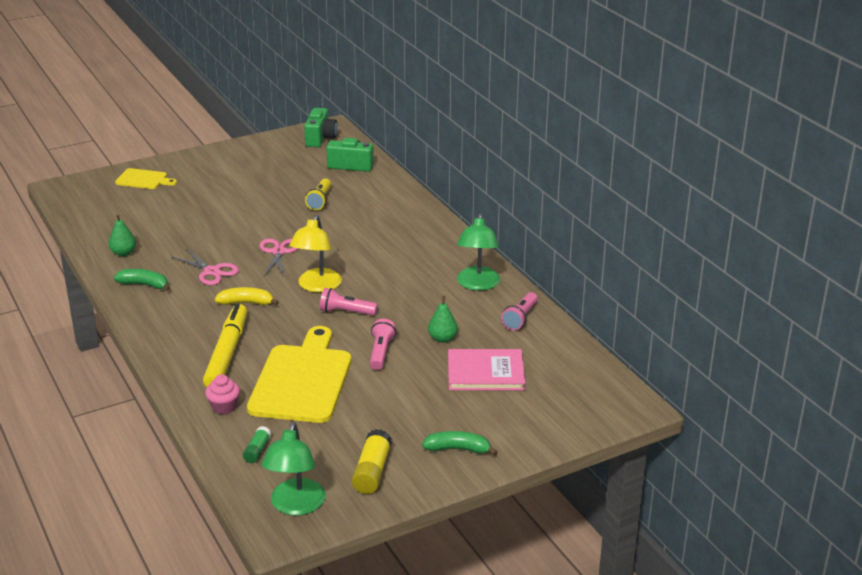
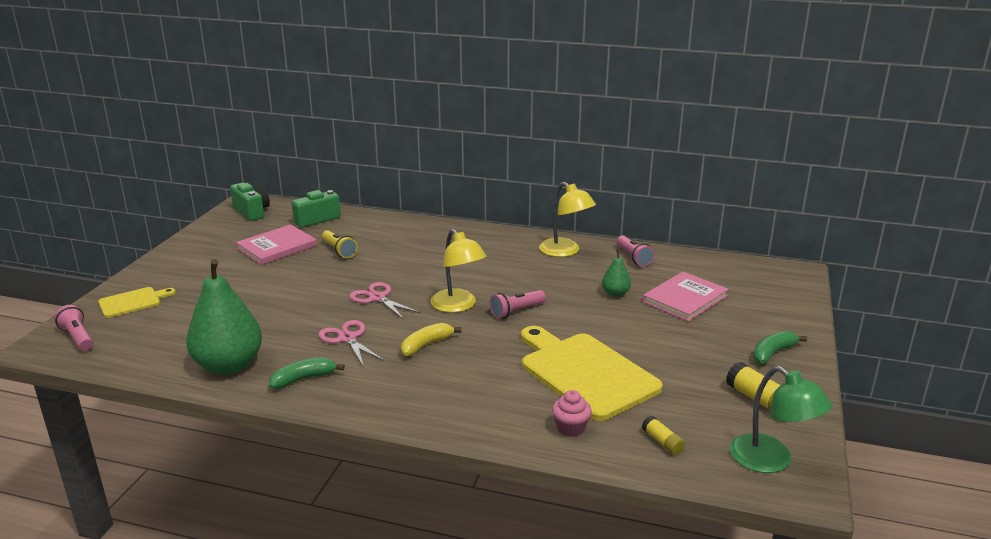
camera: 45 degrees left, 5 degrees down
green pear [109,214,136,256] -> green pear [186,259,262,375], size x2.16
pink scissors [171,249,239,285] -> pink scissors turned 120 degrees counterclockwise [318,320,385,367]
yellow marker [203,303,247,387] -> none
green glue stick [243,426,271,463] -> yellow glue stick [642,416,685,455]
pink flashlight [370,319,396,370] -> pink flashlight moved to [55,305,93,351]
green lamp [457,213,500,291] -> yellow lamp [539,182,596,257]
none -> pink book [236,224,317,265]

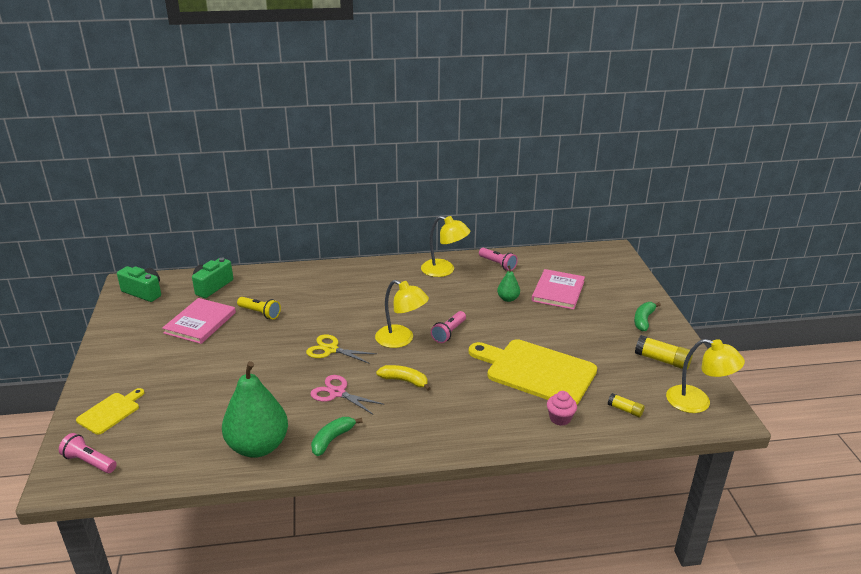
camera: 25 degrees left, 5 degrees up
pink scissors [349,282,420,320] -> yellow scissors [306,334,376,364]
yellow banana [401,323,462,356] -> yellow banana turned 90 degrees clockwise [376,365,431,391]
green lamp [730,366,832,473] -> yellow lamp [666,339,745,413]

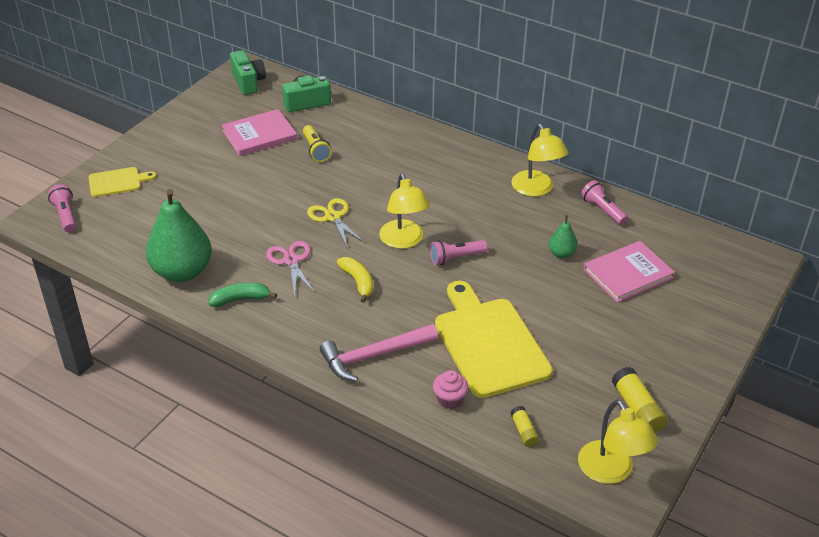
camera: 40 degrees right, 10 degrees up
pink flashlight [479,248,518,271] -> pink flashlight turned 150 degrees clockwise [581,180,628,225]
green banana [634,302,661,332] -> none
none -> pink hammer [320,324,438,382]

